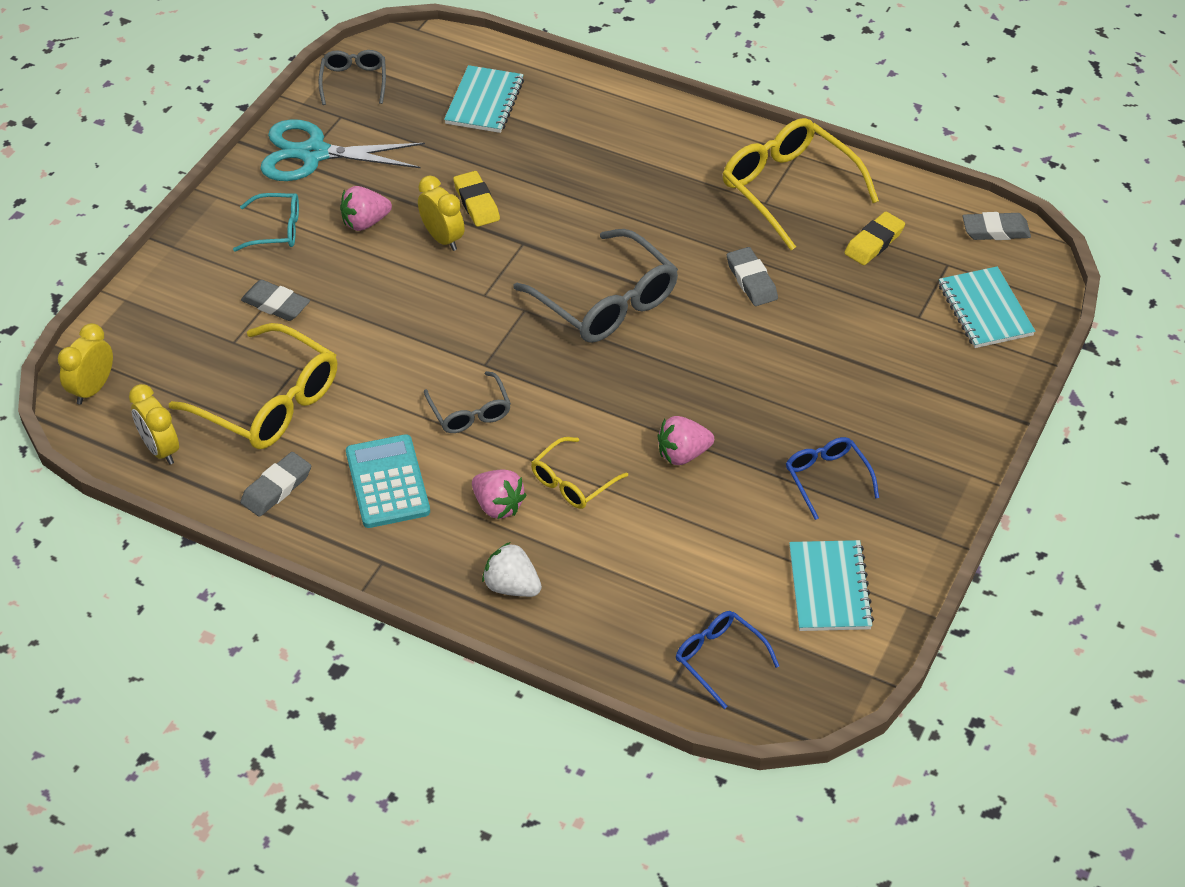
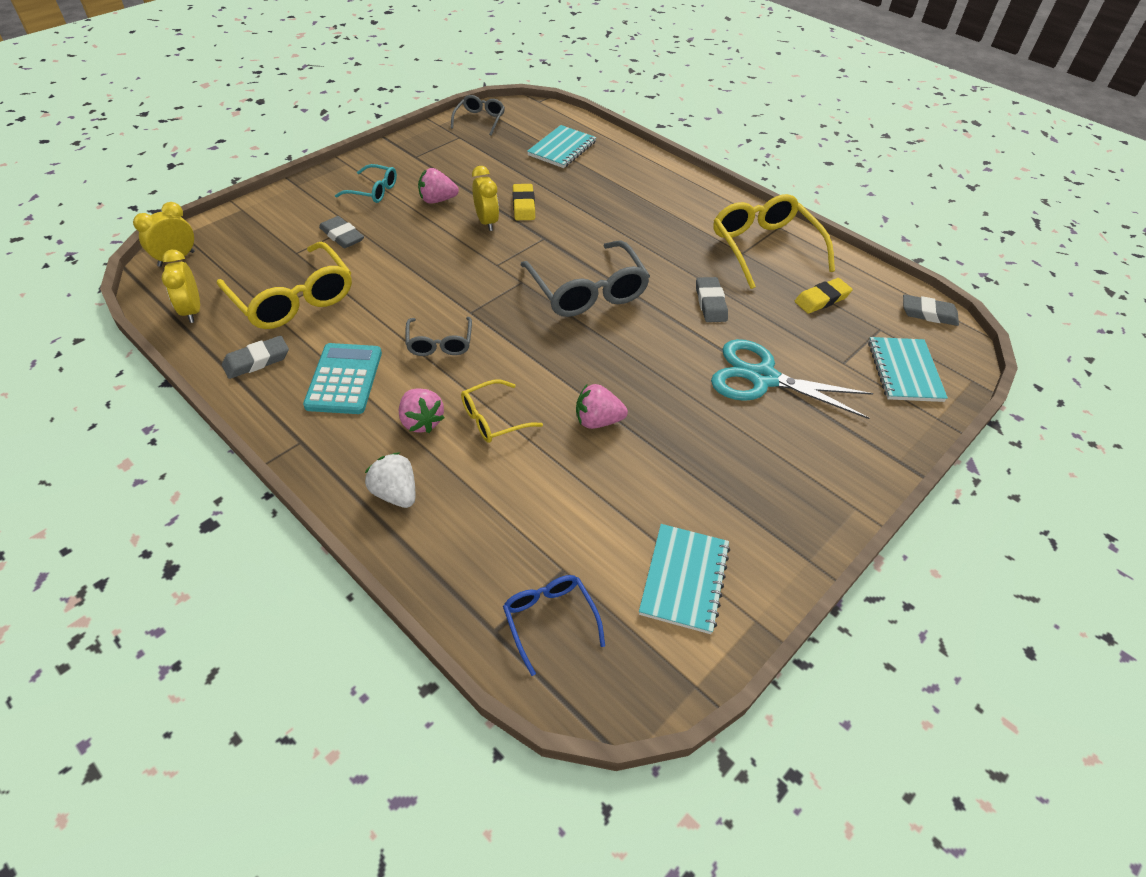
camera: 15 degrees right, 0 degrees up
turquoise scissors [260,119,425,181] -> turquoise scissors moved to [711,339,873,419]
blue glasses [786,437,879,520] -> none

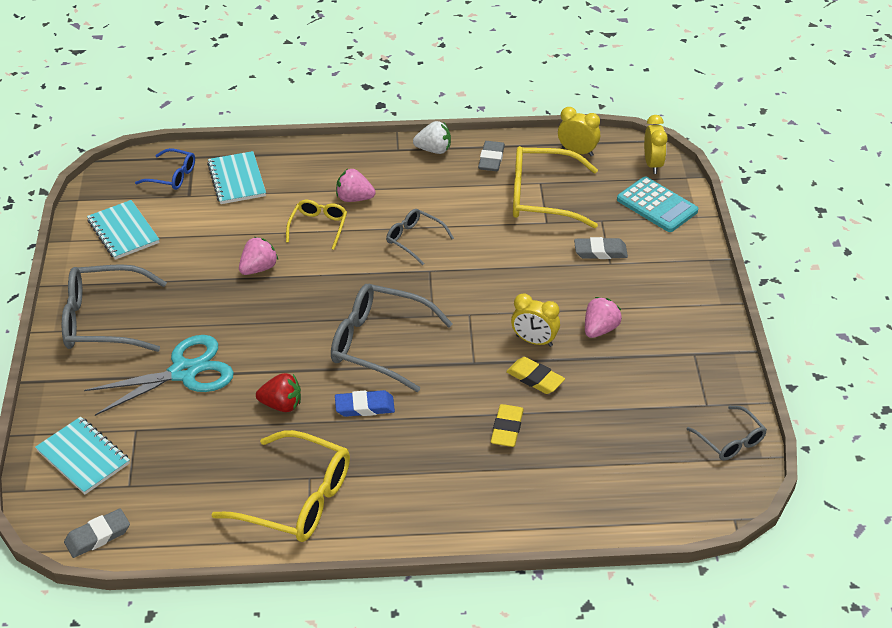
camera: 135 degrees right, 5 degrees down
turquoise calculator [303,343,382,414] -> turquoise calculator moved to [617,177,698,232]
turquoise glasses [335,164,397,203] -> none
white strawberry [365,452,415,508] -> white strawberry moved to [413,121,451,154]
turquoise notebook [527,125,596,168] -> turquoise notebook moved to [207,151,266,204]
grey eraser [696,277,728,322] -> red strawberry [256,373,301,412]
yellow eraser [795,278,853,314] -> yellow eraser moved to [491,404,524,447]
none -> grey glasses [62,264,167,352]
none -> blue eraser [335,390,395,417]

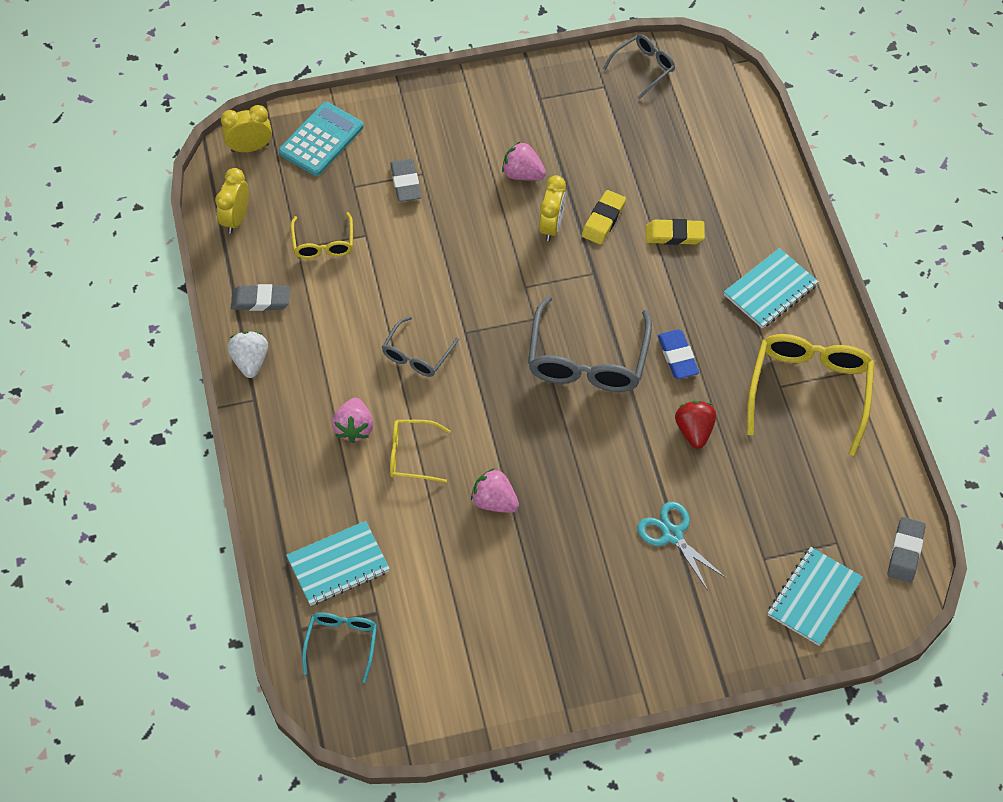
camera: 100 degrees left, 15 degrees up
grey glasses [62,264,167,352] -> none
grey eraser [64,509,130,558] -> grey eraser turned 60 degrees clockwise [888,517,926,582]
turquoise scissors [84,335,234,416] -> turquoise scissors [637,501,727,591], size x0.64
turquoise notebook [87,200,159,260] -> turquoise notebook moved to [724,248,819,329]
blue glasses [135,148,195,190] -> turquoise glasses [302,612,377,683]
yellow glasses [513,146,598,228] -> yellow glasses [291,212,353,259], size x0.55

